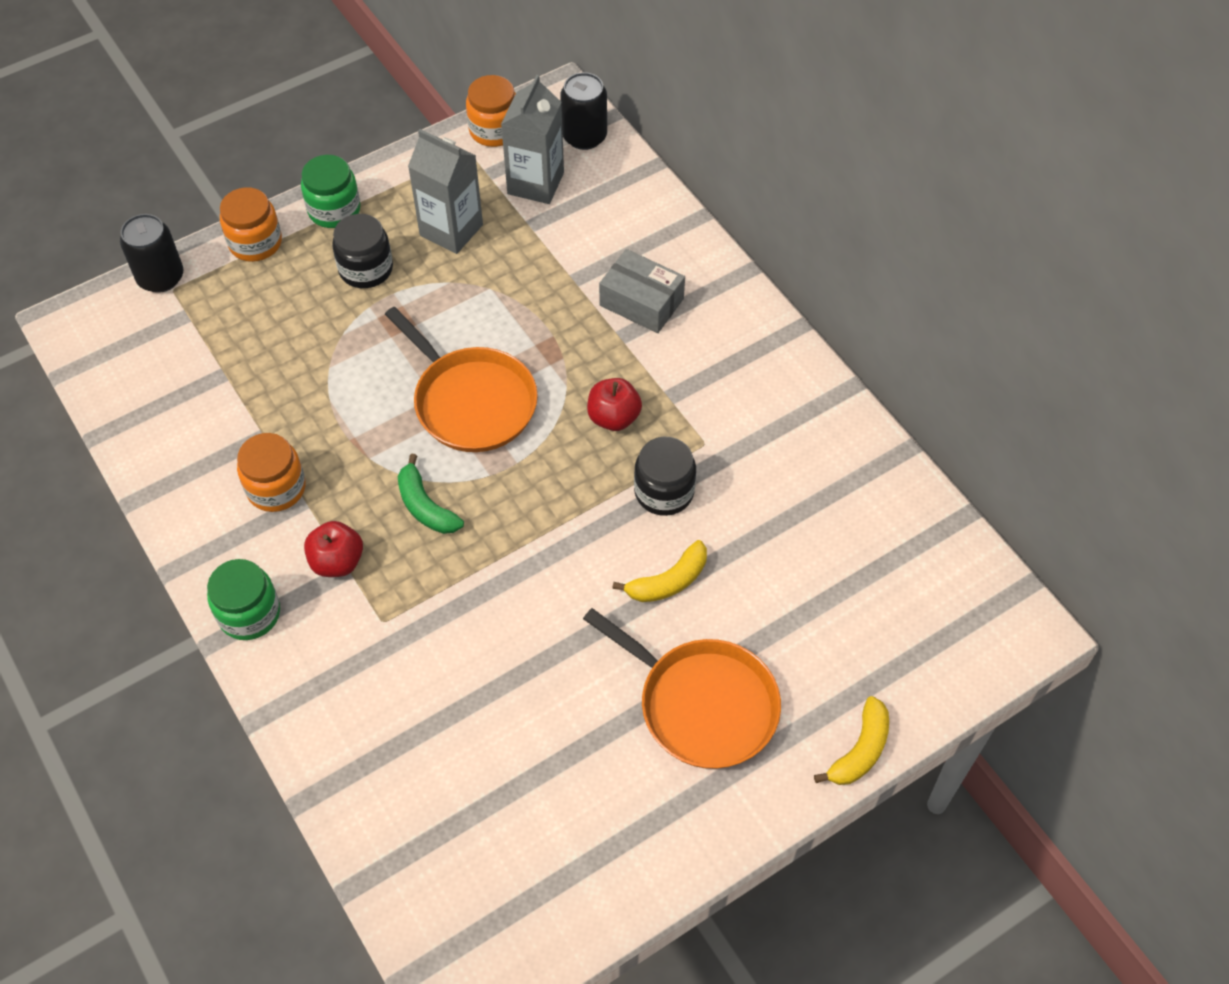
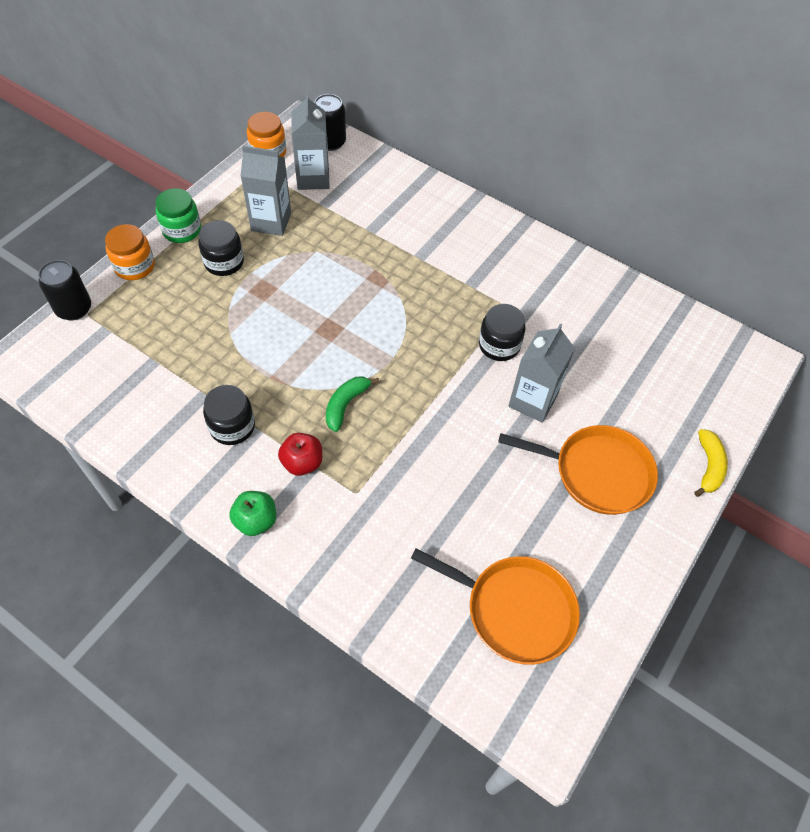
camera: 25 degrees left, 0 degrees up
green jar [207,559,280,640] -> green apple [229,491,276,536]
orange jar [237,433,306,512] -> black jar [203,385,255,445]
orange pan [385,307,538,452] -> orange pan moved to [411,548,580,665]
green banana [398,454,464,534] -> green banana turned 90 degrees clockwise [326,376,379,432]
red apple [587,378,642,431] -> none
grey box [599,249,685,333] -> none
yellow banana [612,540,707,602] -> grey carton [508,324,575,423]

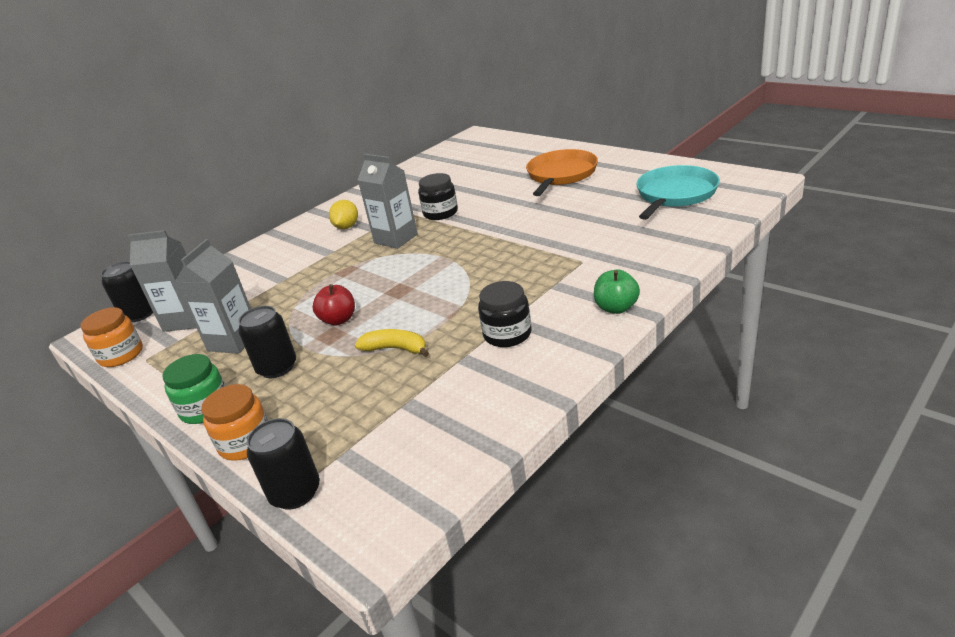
camera: 75 degrees left, 25 degrees down
black jar [198,220,244,276] -> black can [238,306,296,378]
red apple [278,433,322,476] -> red apple moved to [313,284,355,326]
green banana [326,376,379,432] -> none
orange pan [411,548,580,665] -> turquoise pan [636,165,720,220]
grey carton [508,324,575,423] -> grey carton moved to [358,154,418,249]
yellow banana [694,429,728,497] -> yellow banana moved to [355,329,429,357]
none -> yellow lemon [329,200,358,229]

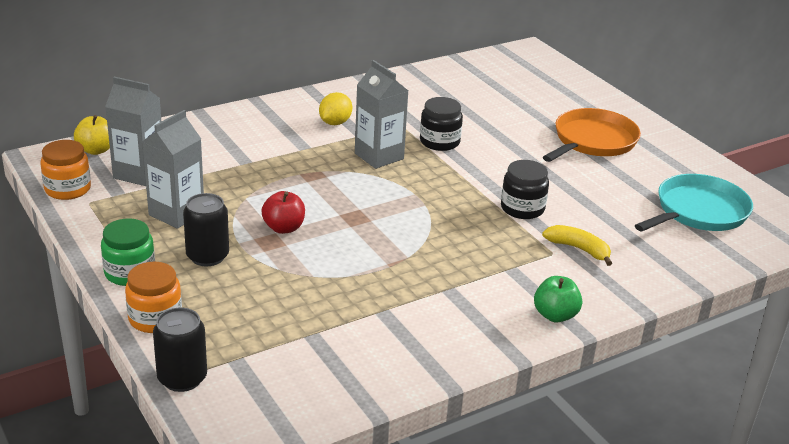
camera: 10 degrees right, 0 degrees up
black can [101,261,153,322] -> yellow apple [74,115,110,155]
yellow banana [355,329,429,357] -> yellow banana moved to [542,225,612,266]
black jar [478,281,531,347] -> black jar moved to [501,160,549,219]

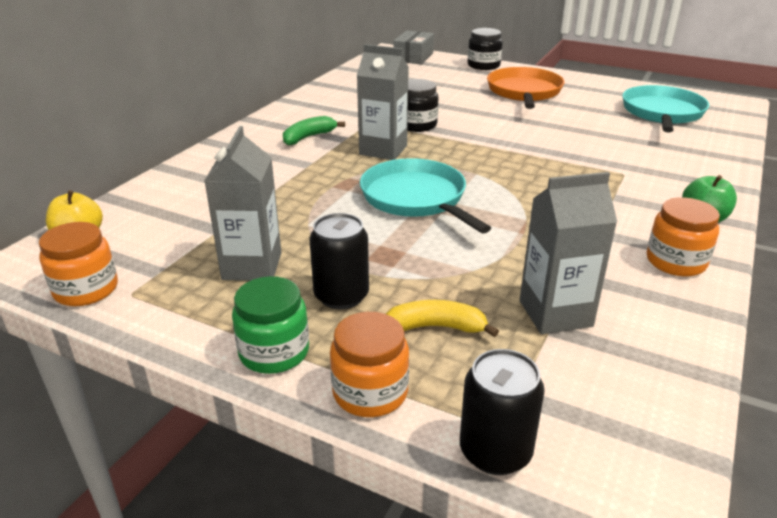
camera: 30 degrees left, 0 degrees up
grey carton [105,77,161,186] -> grey carton moved to [520,172,617,334]
red apple [261,191,305,234] -> none
yellow lemon [319,92,352,125] -> green banana [283,116,345,146]
black jar [501,160,549,219] -> black jar moved to [468,28,503,70]
yellow banana [542,225,612,266] -> yellow banana moved to [386,300,499,337]
none -> turquoise pan [360,158,491,234]
none -> grey box [393,30,434,64]
none -> orange jar [647,197,720,276]

